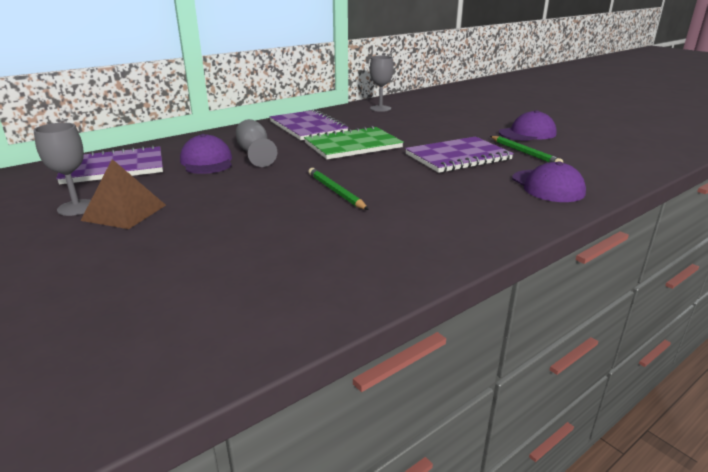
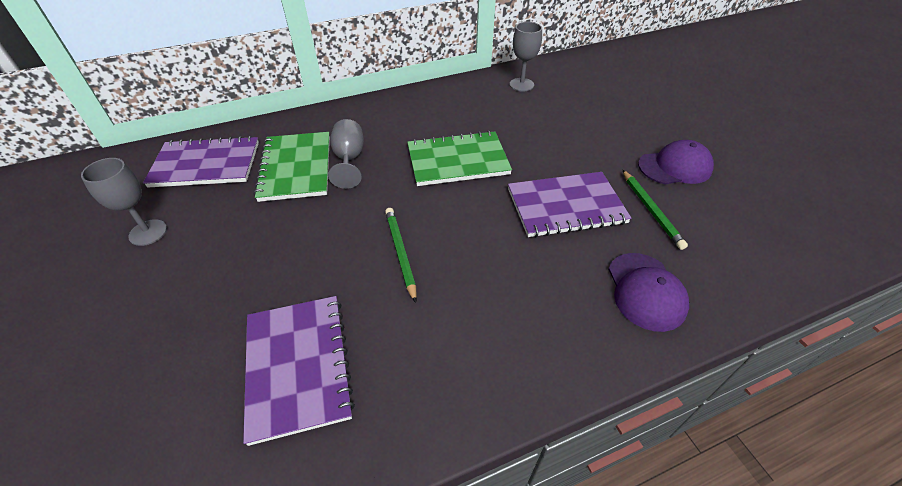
camera: 15 degrees right, 20 degrees up
brown pyramid [80,159,166,229] -> none
purple cap [180,134,232,174] -> green notebook [254,132,330,202]
purple notebook [270,109,349,140] -> purple notebook moved to [243,296,355,446]

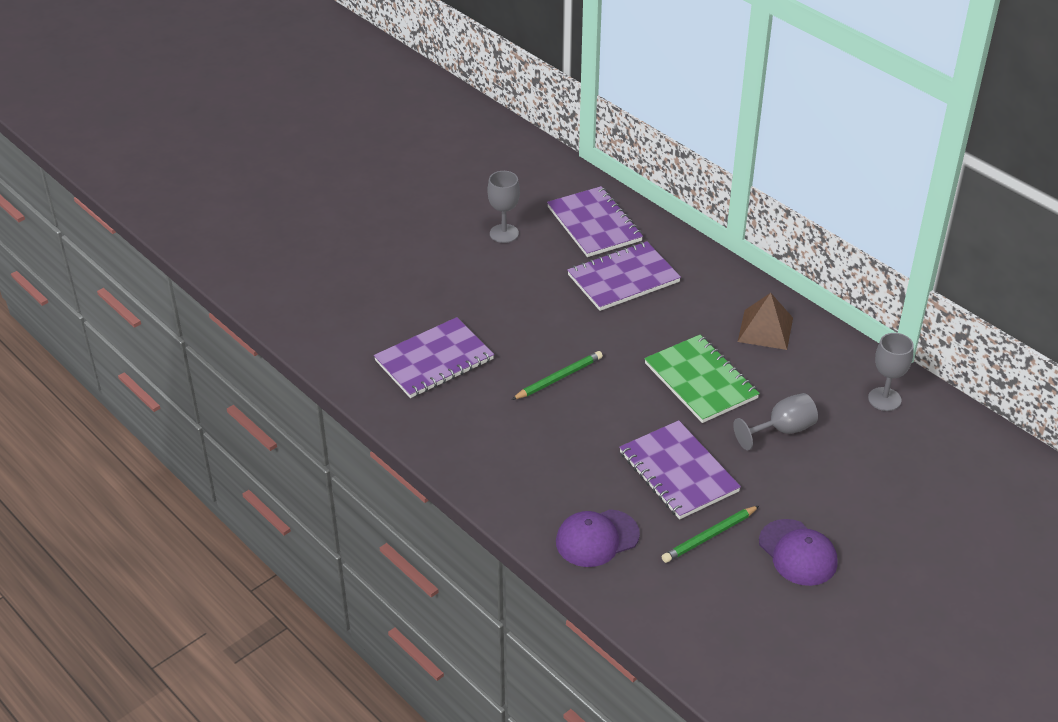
camera: 70 degrees right, 5 degrees down
green notebook [254,132,330,202] -> purple notebook [567,241,681,311]
grey goblet [328,119,364,189] -> grey goblet moved to [733,393,818,450]
none -> brown pyramid [738,293,793,350]

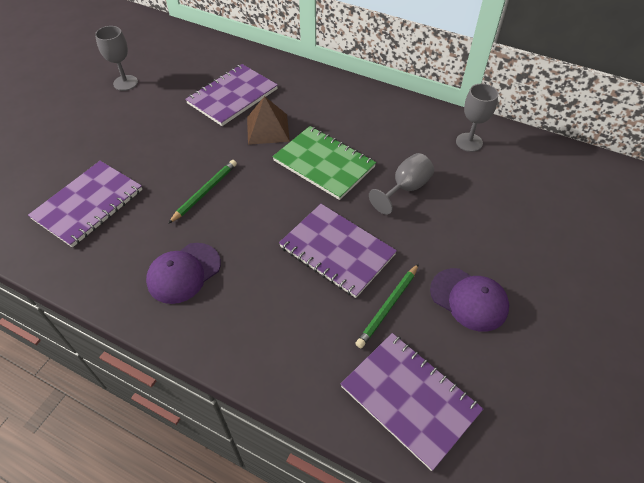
camera: 20 degrees left, 10 degrees up
purple notebook [547,186,643,257] -> purple notebook moved to [341,333,483,471]
purple cap [556,509,640,567] -> purple cap moved to [146,243,221,304]
brown pyramid [738,293,793,350] -> brown pyramid moved to [247,96,290,145]

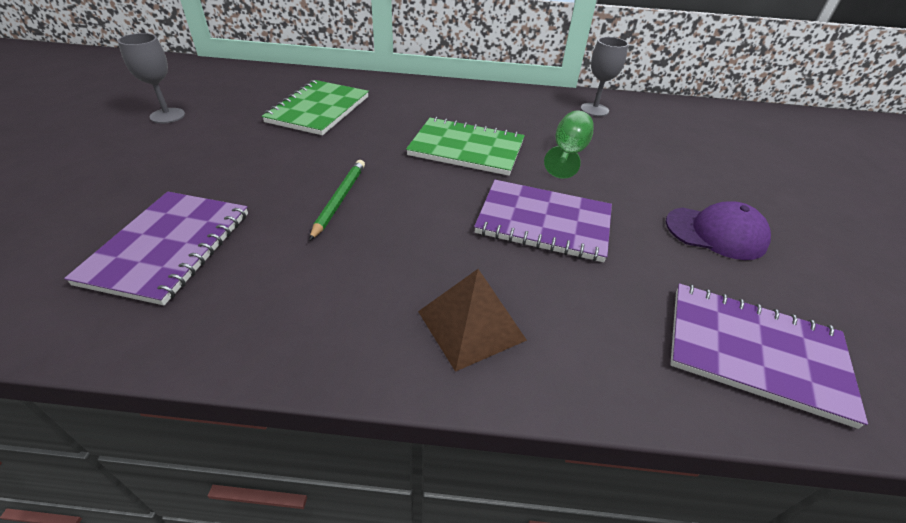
camera: 25 degrees left, 10 degrees down
purple cap [146,243,221,304] -> none
purple notebook [185,64,278,126] -> green notebook [262,80,369,135]
brown pyramid [247,96,290,145] -> brown pyramid moved to [418,269,527,372]
green pencil [355,264,419,348] -> none
grey goblet [369,153,434,215] -> green goblet [544,111,594,179]

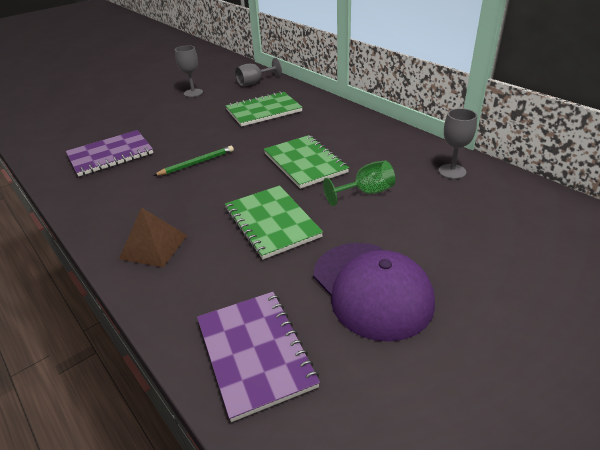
camera: 50 degrees right, 5 degrees down
purple notebook [474,180,612,262] -> green notebook [225,185,323,259]
purple cap [666,201,771,260] -> purple cap [313,243,435,342], size x1.57
none -> grey goblet [235,58,282,86]

